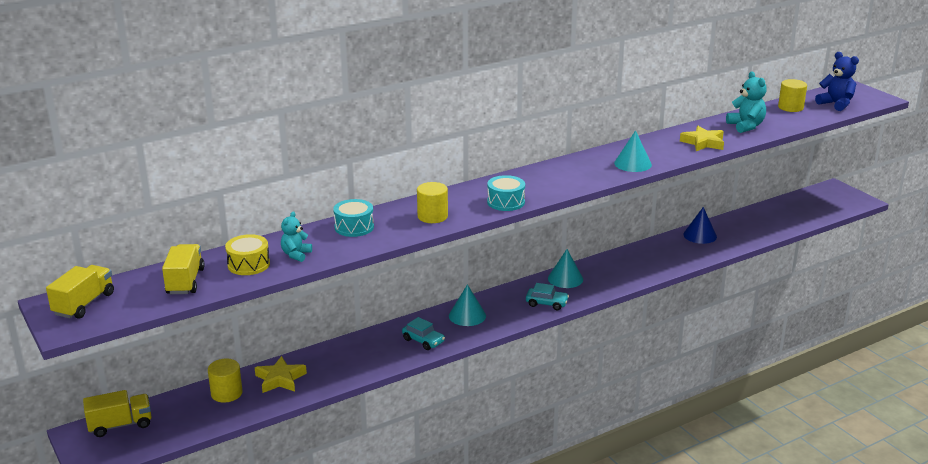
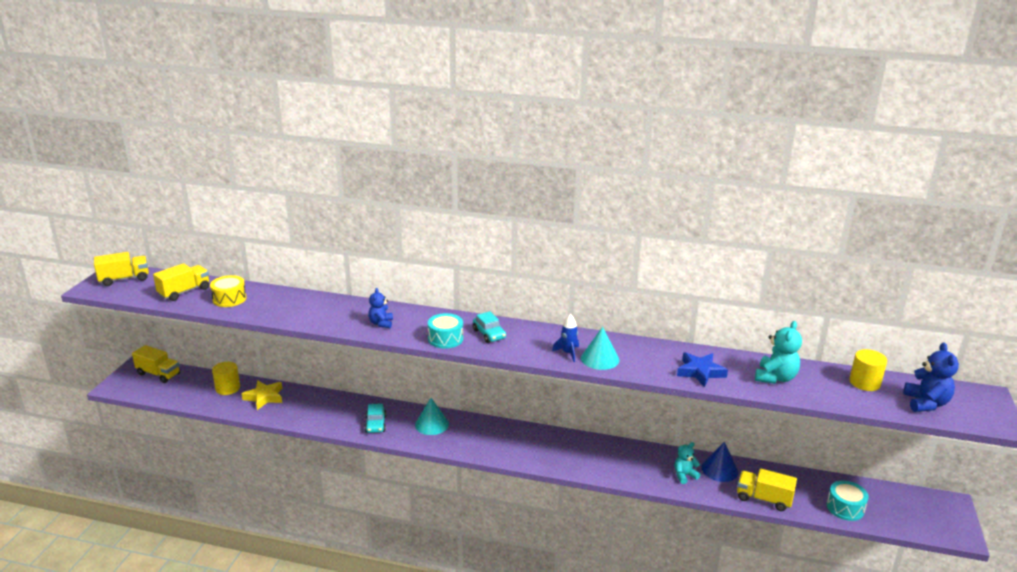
camera: 45 degrees right, 0 degrees up
turquoise teddy bear [281,211,312,262] -> turquoise teddy bear moved to [674,442,701,484]
turquoise drum [333,199,374,237] -> turquoise drum moved to [827,481,869,521]
yellow cylinder [417,182,448,223] -> blue teddy bear [369,288,393,328]
turquoise car [526,283,569,310] -> turquoise car moved to [473,311,506,343]
turquoise cone [548,249,583,288] -> none
yellow star [680,126,724,151] -> blue star [677,352,728,387]
none -> blue rocket [552,314,579,362]
none -> yellow truck [737,468,797,511]

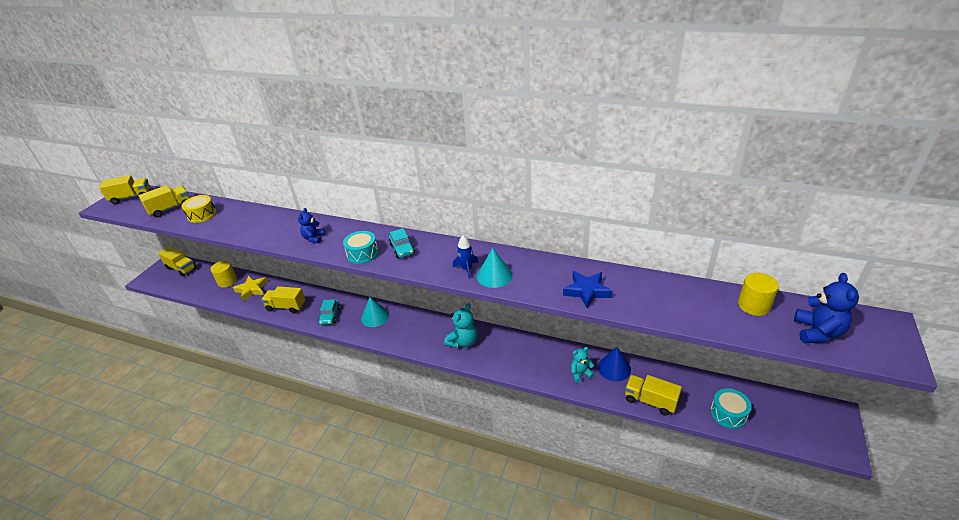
camera: 10 degrees right, 10 degrees up
turquoise teddy bear [755,321,802,384] -> turquoise teddy bear moved to [444,303,477,348]
none -> yellow truck [261,286,305,314]

